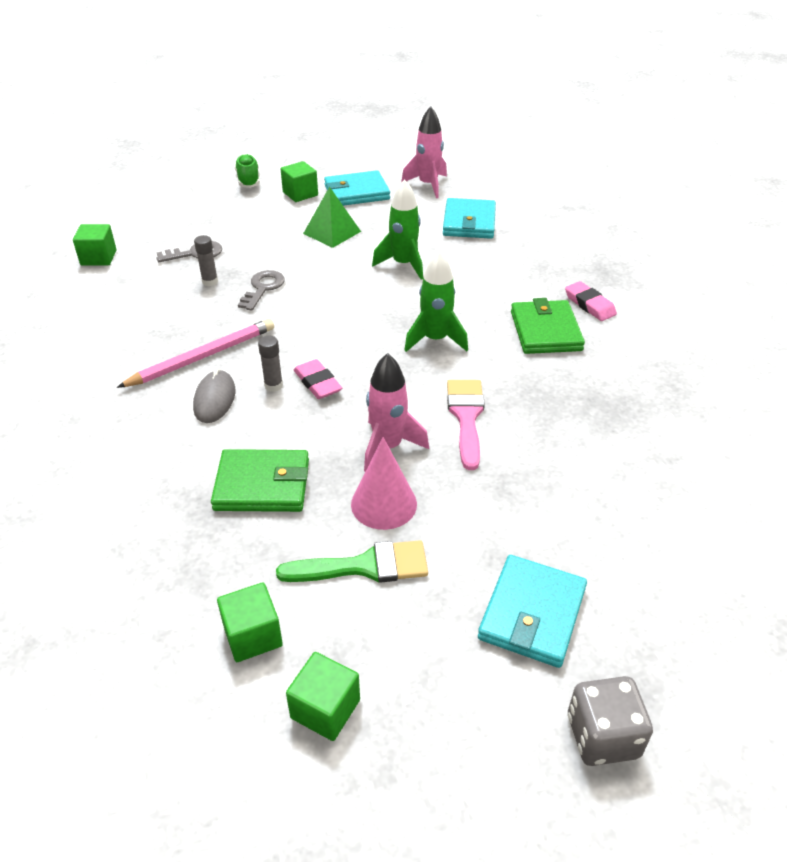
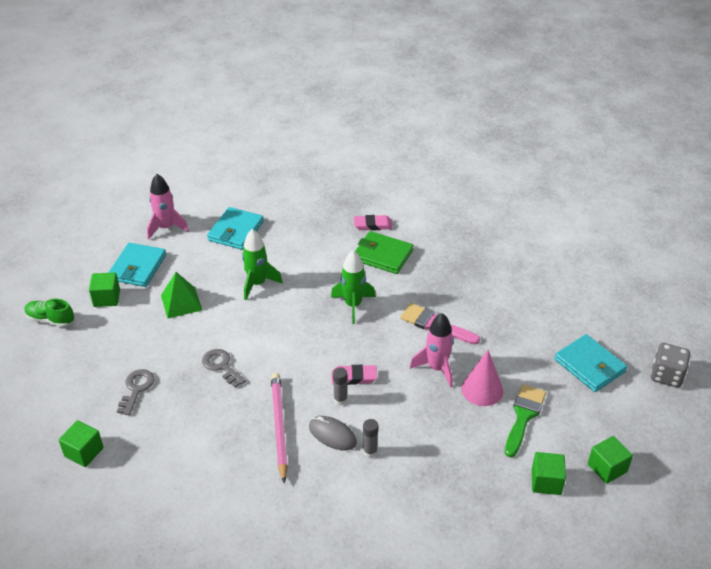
camera: 60 degrees left, 0 degrees up
grey glue stick [194,235,218,286] -> grey glue stick moved to [363,419,378,458]
green wallet [211,449,309,512] -> none
turquoise wallet [443,198,496,239] -> turquoise wallet turned 75 degrees clockwise [207,207,264,250]

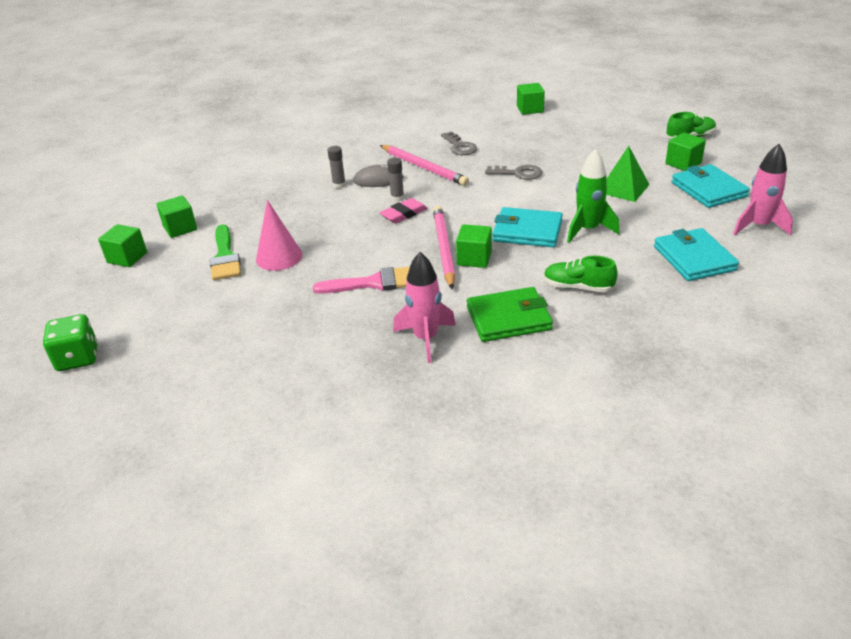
camera: 145 degrees right, 5 degrees down
grey key [117,369,154,415] -> grey key moved to [441,131,477,155]
green rocket [331,250,376,324] -> green cube [456,224,492,268]
pink eraser [354,215,393,231] -> none
pink rocket [410,313,454,388] -> pink rocket moved to [393,252,456,363]
turquoise wallet [554,334,627,392] -> turquoise wallet moved to [492,207,563,247]
grey dice [651,343,690,388] -> green dice [43,314,97,371]
none -> pink pencil [433,206,455,289]
none -> green shoe [544,256,618,292]

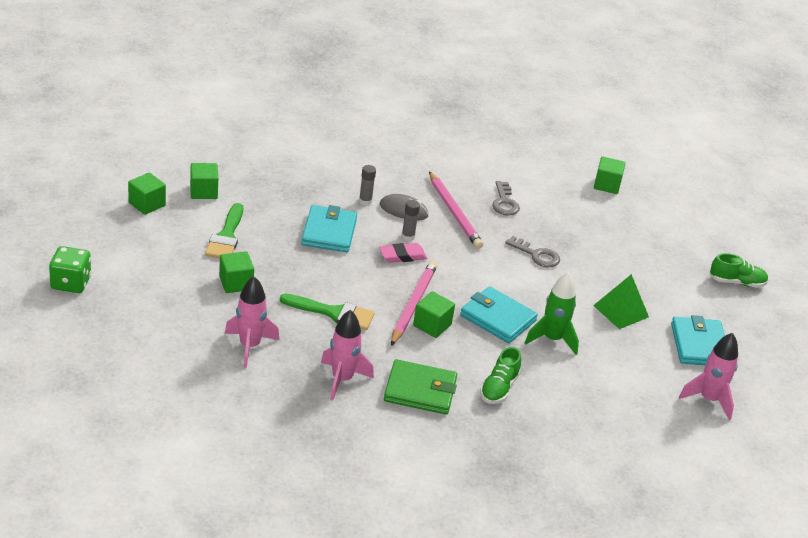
camera: 15 degrees right, 0 degrees up
pink cone [256,200,302,271] -> none
pink brush [313,267,410,294] -> green brush [280,294,375,330]
green shoe [544,256,618,292] -> green shoe turned 105 degrees counterclockwise [480,347,521,404]
turquoise wallet [654,228,739,281] -> turquoise wallet moved to [301,205,357,252]
green cube [665,132,706,171] -> green cube moved to [219,251,254,293]
none -> pink rocket [225,276,279,368]

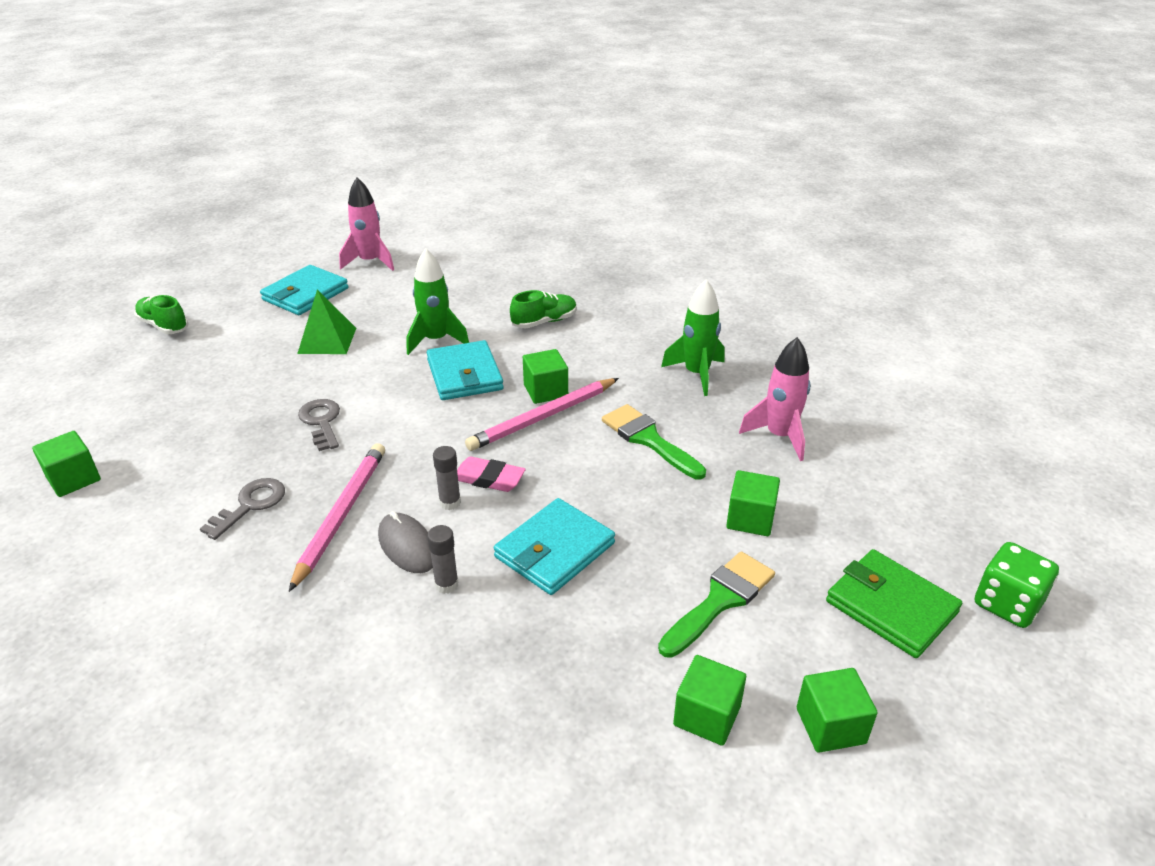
camera: 140 degrees left, 0 degrees up
pink rocket [321,310,374,401] -> green rocket [661,279,724,396]
green wallet [384,359,457,415] -> green wallet moved to [826,549,962,658]

